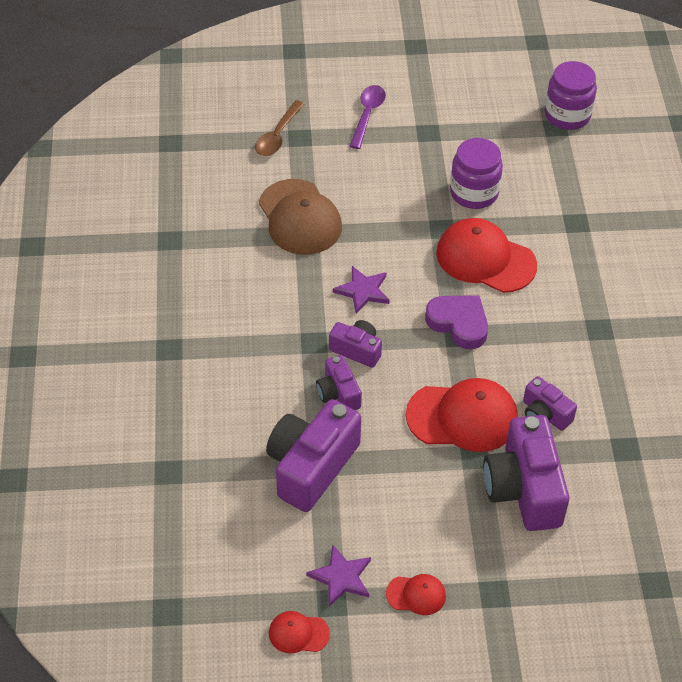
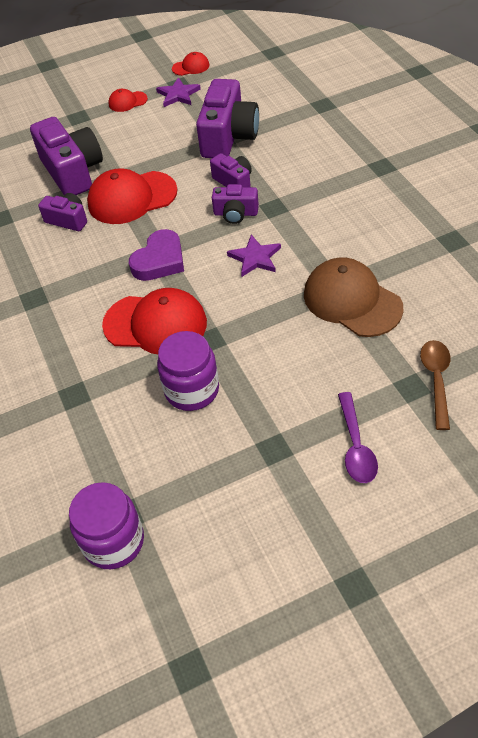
camera: 165 degrees right, 0 degrees up
purple heart [425,295,488,349] -> purple heart turned 75 degrees counterclockwise [129,229,184,281]

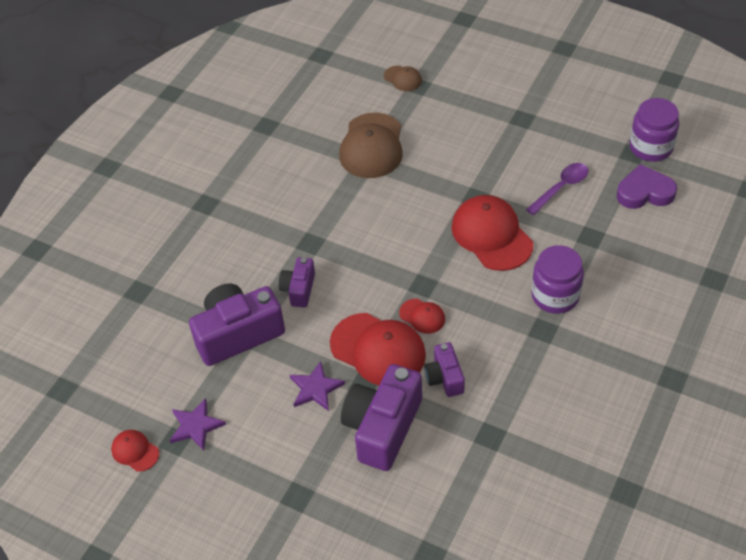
camera: 130 degrees left, 0 degrees up
red cap [108,89,148,112] -> red cap moved to [399,299,445,334]
purple heart [129,229,184,281] -> purple heart moved to [617,164,677,209]
purple jar [157,331,219,411] -> purple jar moved to [531,245,584,314]
purple camera [212,184,259,224] -> none
purple star [227,235,281,277] -> purple star moved to [290,361,345,411]
purple spoon [338,392,378,483] -> purple spoon moved to [526,163,588,215]
brown spoon [420,340,451,430] -> brown cap [384,65,422,91]

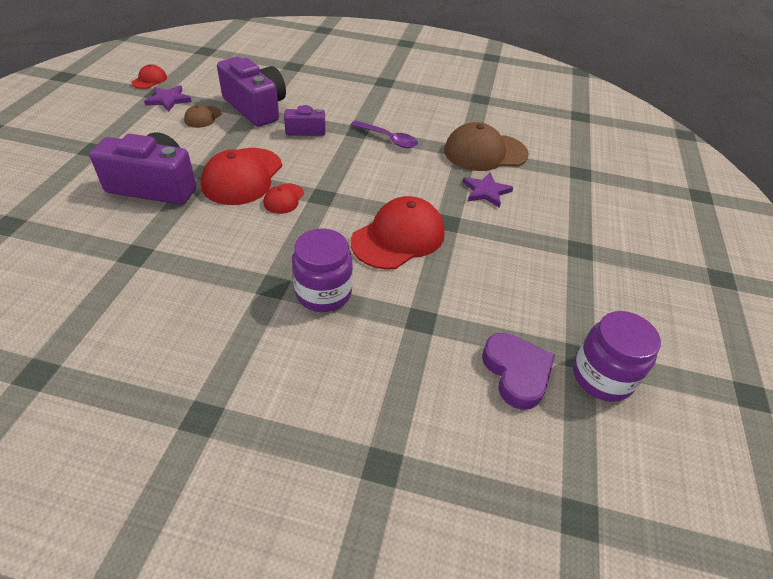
camera: 70 degrees right, 5 degrees down
purple star [290,361,345,411] -> purple star moved to [463,172,513,208]
brown cap [384,65,422,91] -> brown cap moved to [184,105,222,128]
purple camera [424,342,465,397] -> none
purple spoon [526,163,588,215] -> purple spoon moved to [351,120,418,148]

